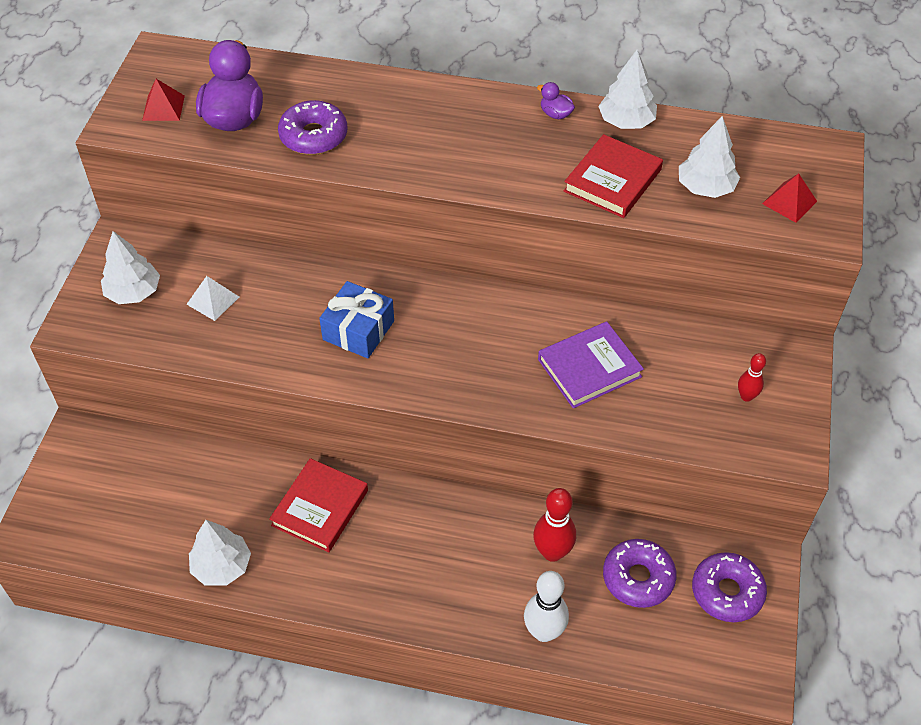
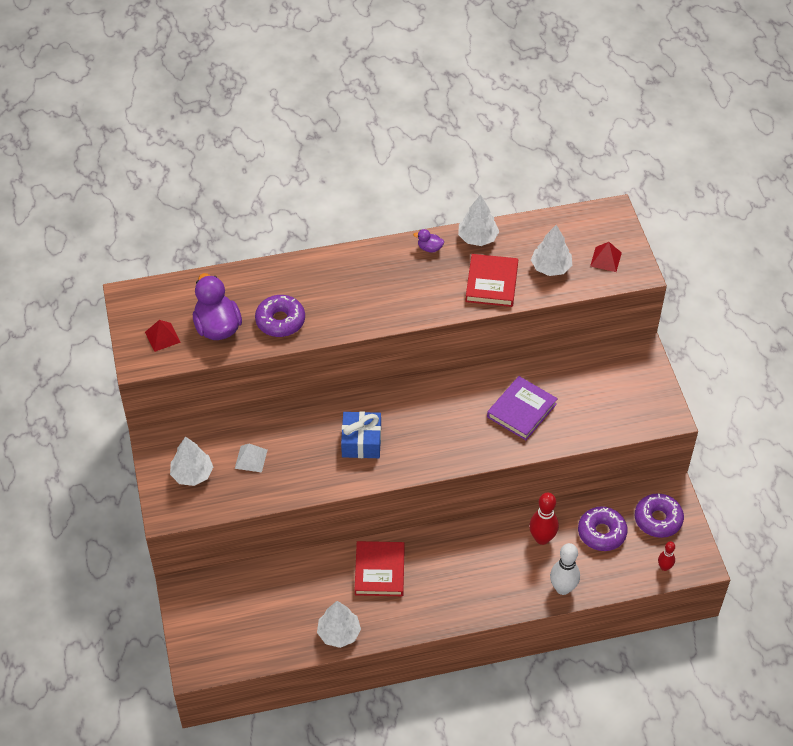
camera: 25 degrees left, 0 degrees up
red bowling pin [738,353,766,402] -> red bowling pin moved to [658,541,675,571]

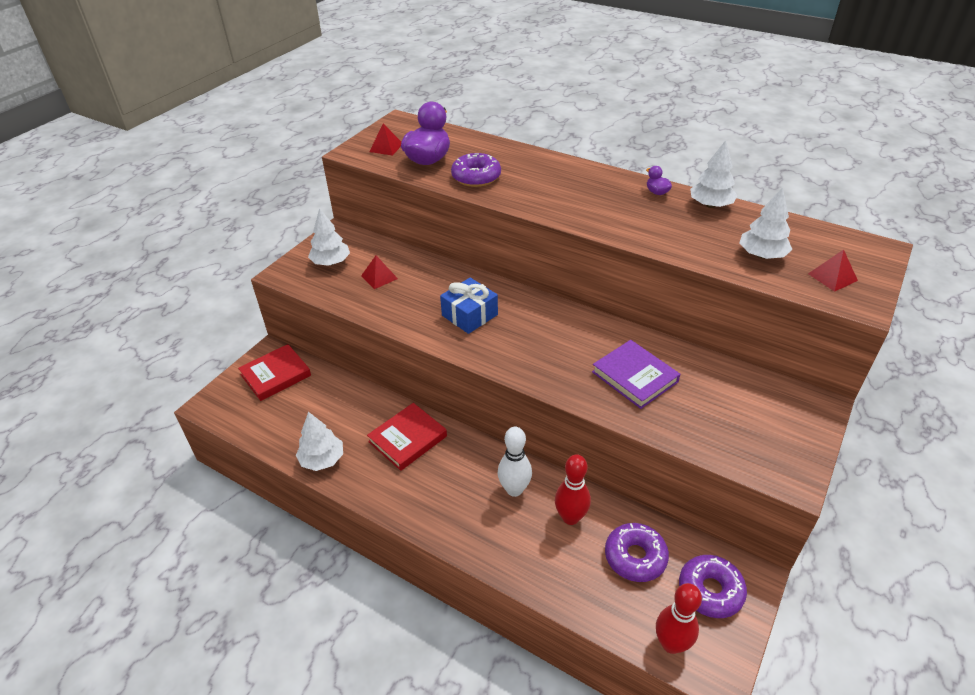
camera: 45 degrees right, 10 degrees down
white pyramid [235,444,267,472] -> red pyramid [361,256,398,289]
red book [465,254,518,307] -> red book moved to [238,344,311,401]
purple book [487,376,558,440] -> purple book turned 60 degrees clockwise [592,340,680,409]
white bowling pin [550,543,580,595] -> white bowling pin moved to [498,427,532,497]
red bowling pin [658,541,675,571] -> red bowling pin [656,583,702,654], size x1.73

